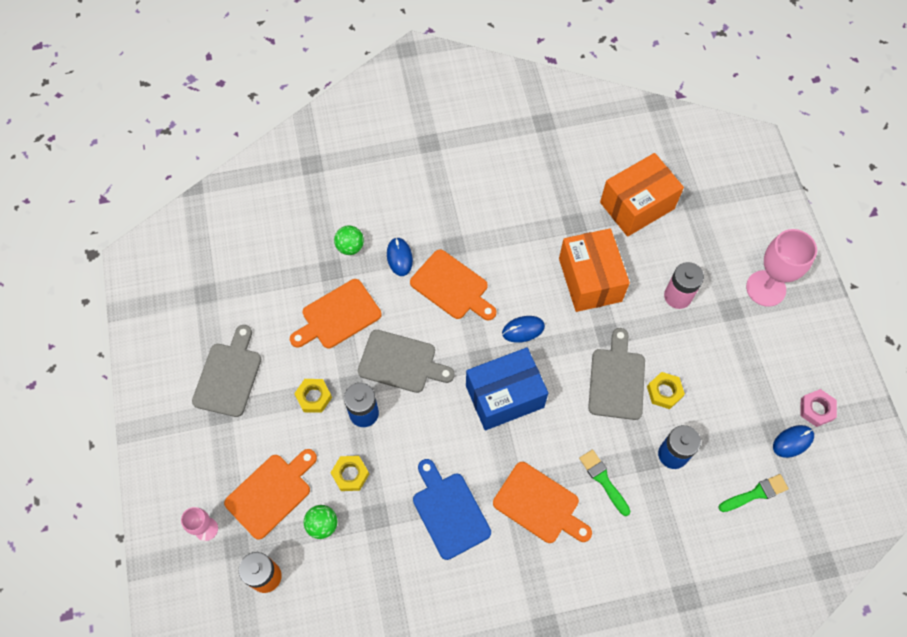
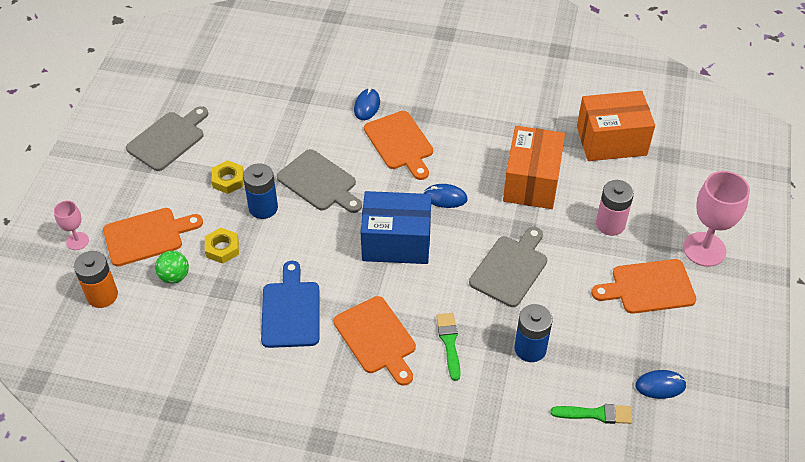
camera: 25 degrees right, 15 degrees down
orange cutting board [290,279,382,348] -> orange cutting board moved to [591,259,697,314]
green ball [334,225,364,255] -> none
yellow nut [647,372,685,409] -> none
pink nut [800,389,837,427] -> none

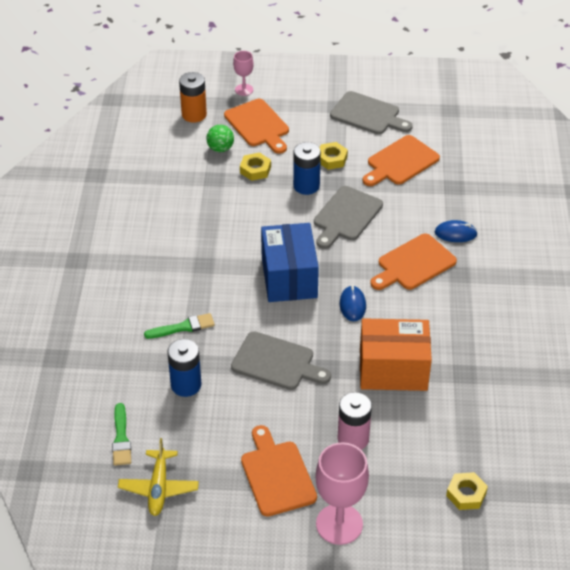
camera: 80 degrees right, 5 degrees down
blue cutting board [261,261,319,348] -> none
orange cutting board [334,296,416,386] -> orange cutting board moved to [363,135,440,186]
orange box [577,91,655,161] -> none
blue mouse [635,370,687,399] -> yellow plane [118,438,199,516]
none -> yellow nut [446,472,488,510]

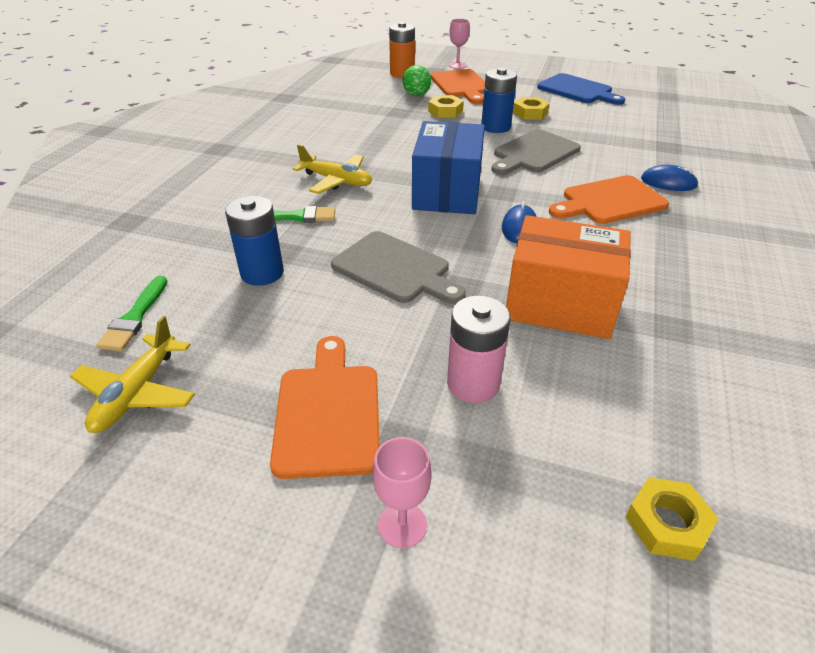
camera: 15 degrees right, 5 degrees down
pink goblet [315,442,369,545] -> pink goblet [373,437,432,548], size x0.53
grey cutting board [330,91,413,134] -> blue cutting board [537,73,625,105]
orange cutting board [363,135,440,186] -> none
none -> yellow plane [293,144,372,194]

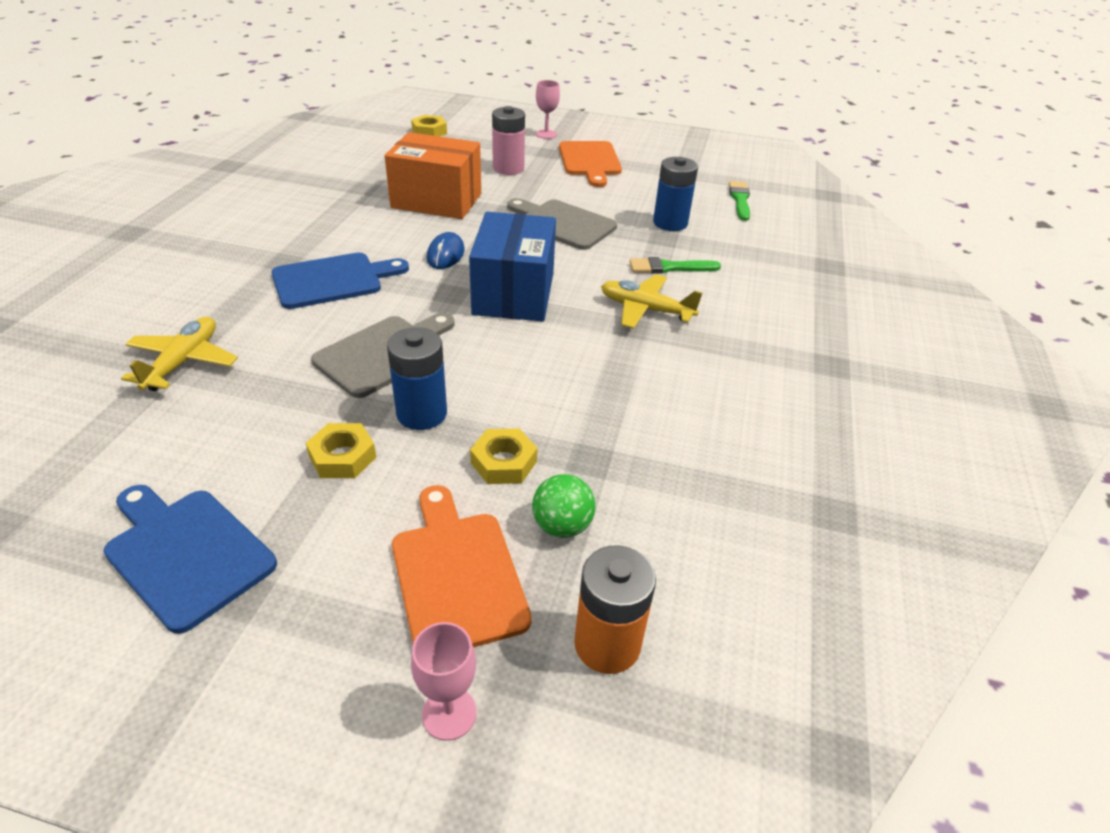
camera: 175 degrees right, 0 degrees up
yellow plane [70,316,195,433] -> yellow plane moved to [121,317,238,391]
orange cutting board [549,175,669,224] -> blue cutting board [271,253,409,309]
blue mouse [641,165,699,191] -> none

